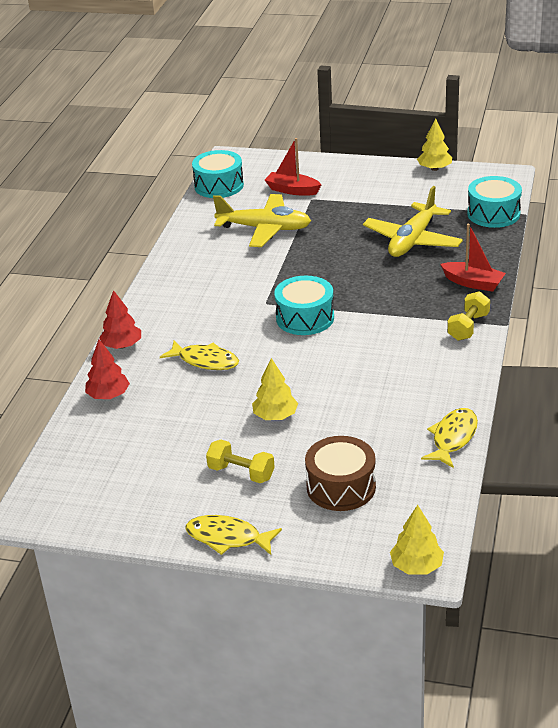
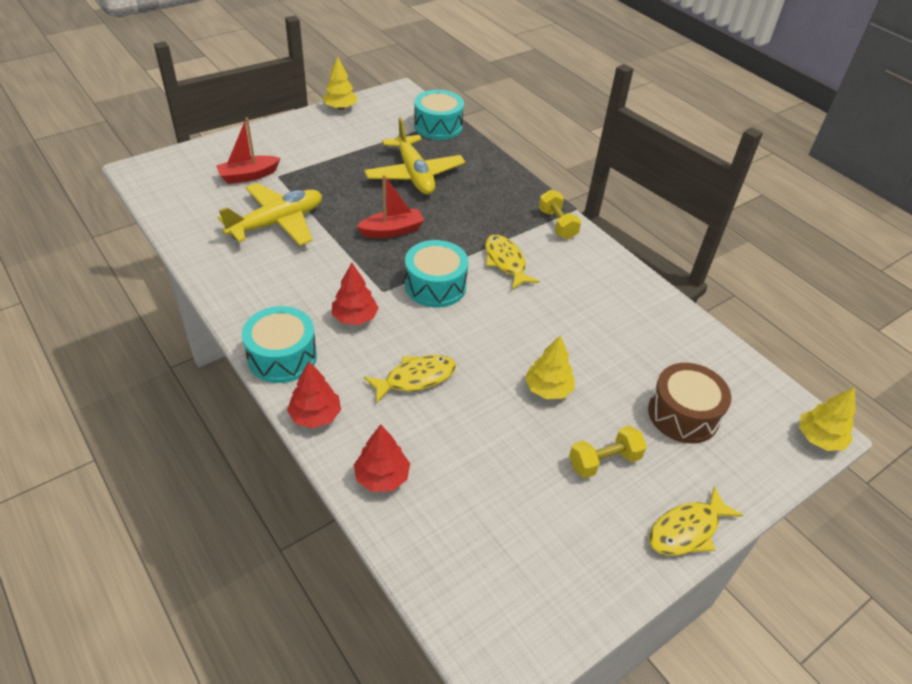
camera: 55 degrees left, 10 degrees up
turquoise drum [192,150,244,198] -> turquoise drum moved to [242,306,317,383]
yellow fish [421,408,478,468] -> yellow fish moved to [485,235,540,289]
red boat [440,224,506,291] -> red boat moved to [356,175,424,238]
none -> red tree [332,263,379,325]

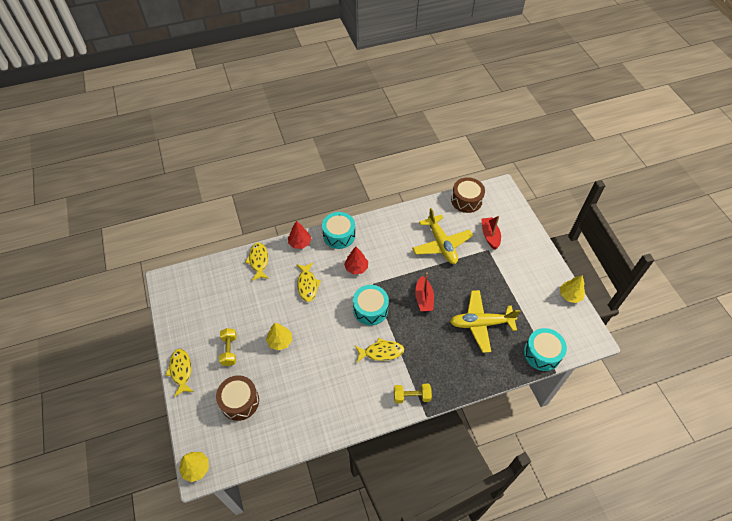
camera: 110 degrees right, 10 degrees up
red tree [354,424,410,492] -> yellow fish [245,243,269,281]
none -> brown drum [451,177,485,213]

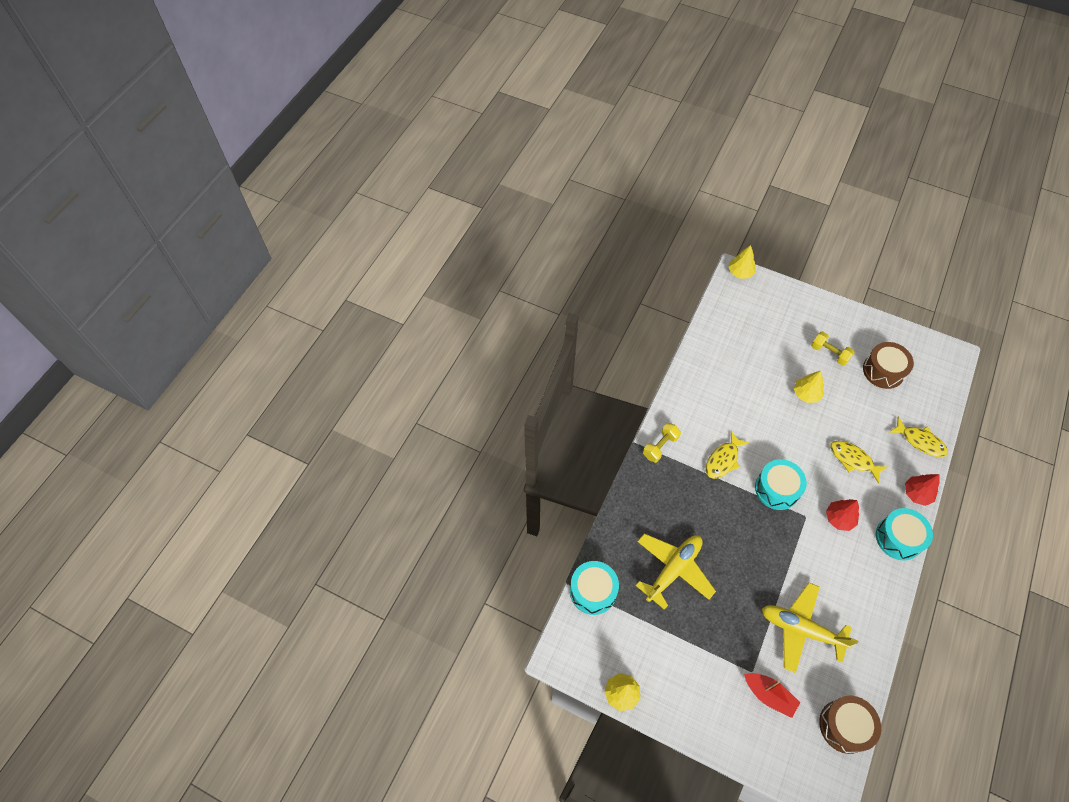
camera: 135 degrees right, 5 degrees up
yellow fish [165,349,193,397] -> none
brown drum [216,375,259,421] -> brown drum moved to [863,342,914,389]
red boat [415,273,434,312] -> none

